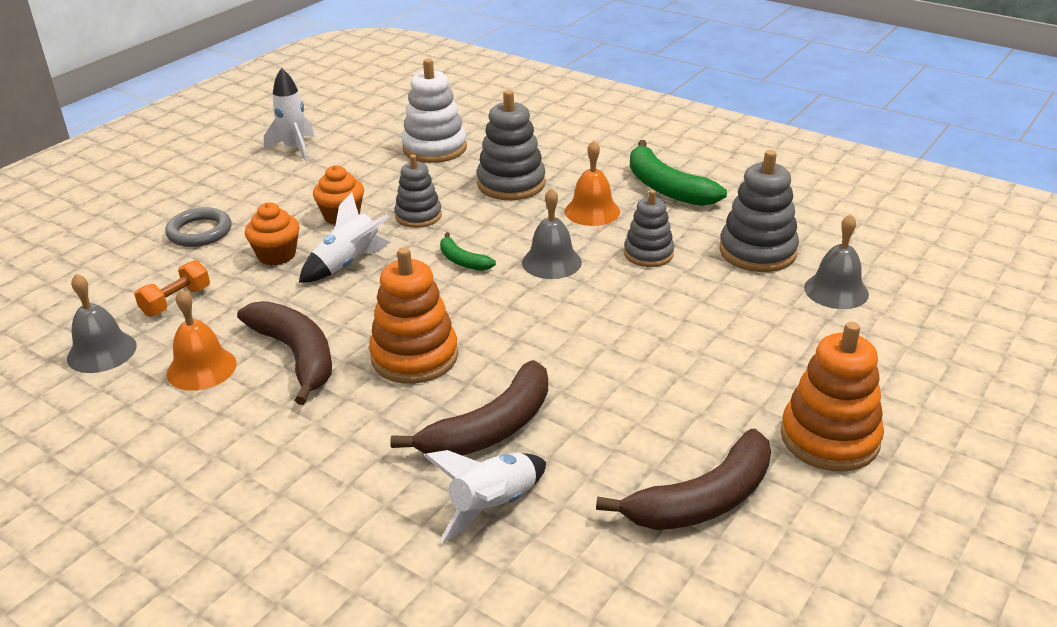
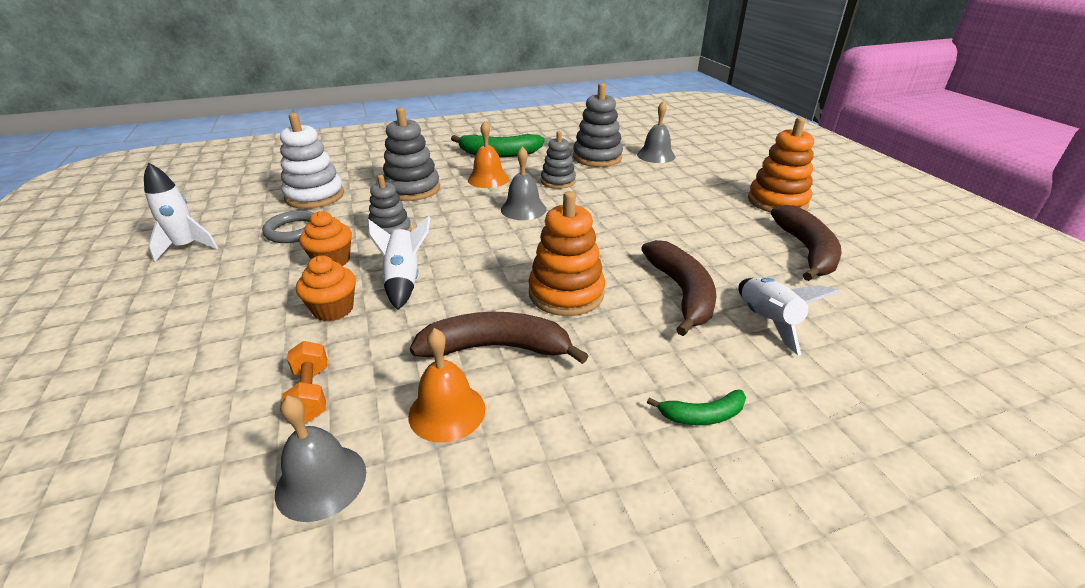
camera: 55 degrees left, 0 degrees up
grey ring [165,207,232,247] -> grey ring moved to [262,210,314,243]
green banana [440,232,496,271] -> green banana moved to [647,390,746,425]

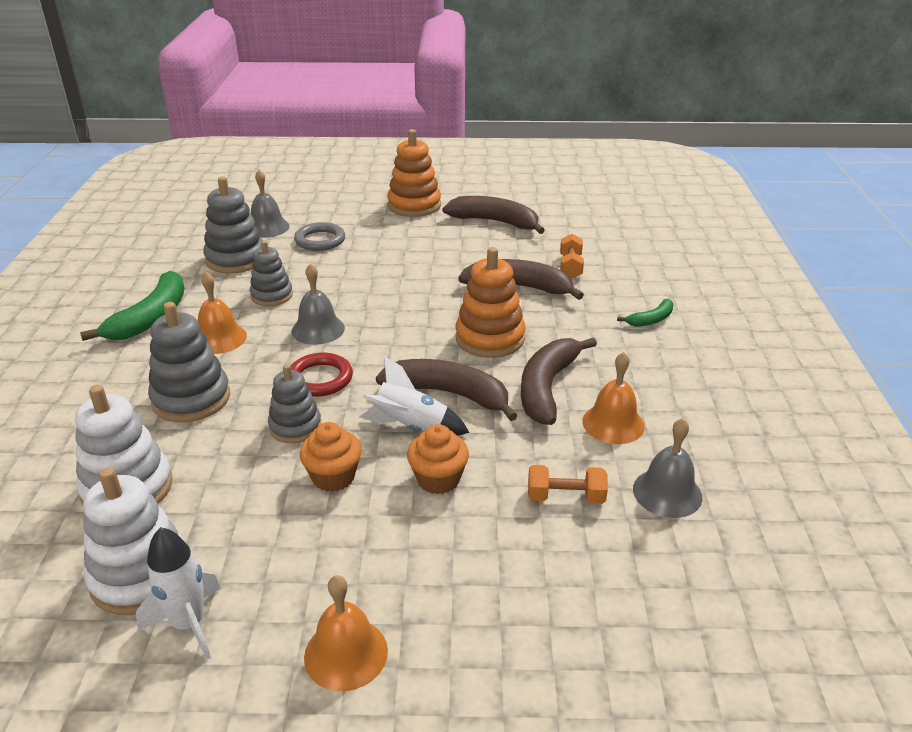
camera: 70 degrees left, 0 degrees up
grey ring [262,210,314,243] -> grey ring moved to [294,222,345,251]
green banana [647,390,746,425] -> green banana turned 45 degrees clockwise [617,299,674,327]
white rocket [738,277,839,355] -> orange dumbbell [560,234,584,278]
none -> white stacking toy [83,467,186,615]
none -> red ring [291,353,353,397]
none -> orange bell [304,575,388,691]
none -> brown banana [376,359,518,421]

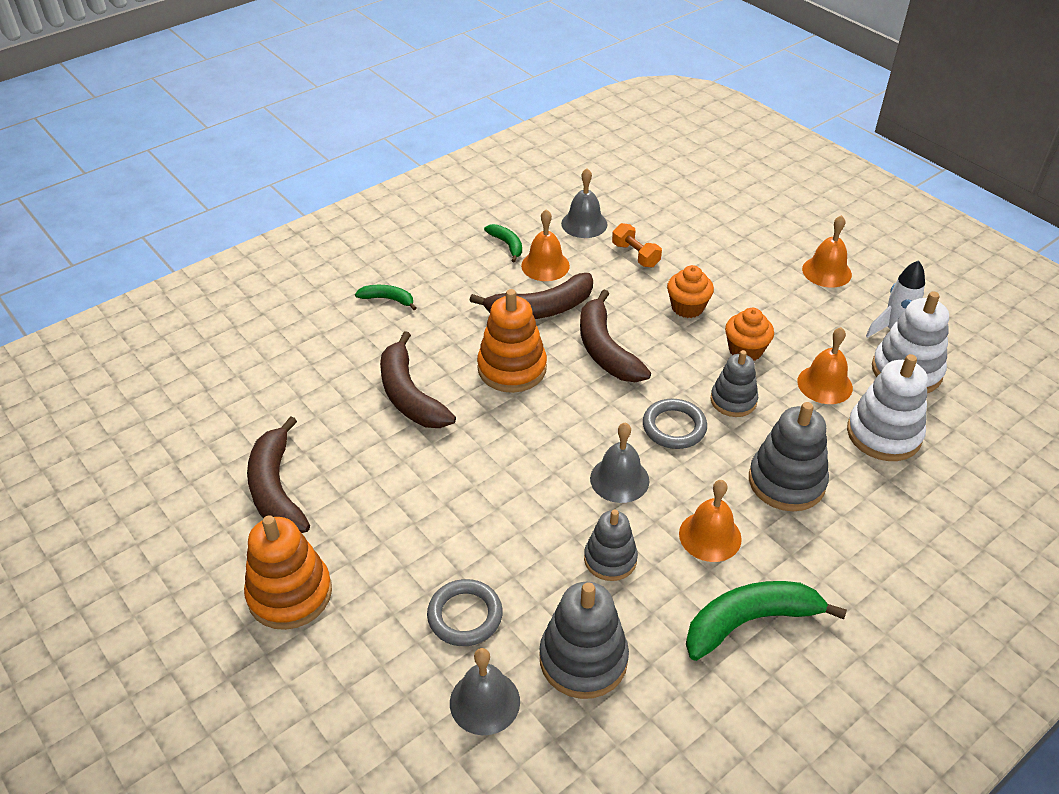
camera: 130 degrees left, 10 degrees up
red ring [291,353,353,397] -> grey ring [643,399,707,449]
white rocket [359,356,469,436] -> none
orange dumbbell [560,234,584,278] -> none
none -> green banana [484,224,522,262]
none -> orange bell [797,327,853,404]

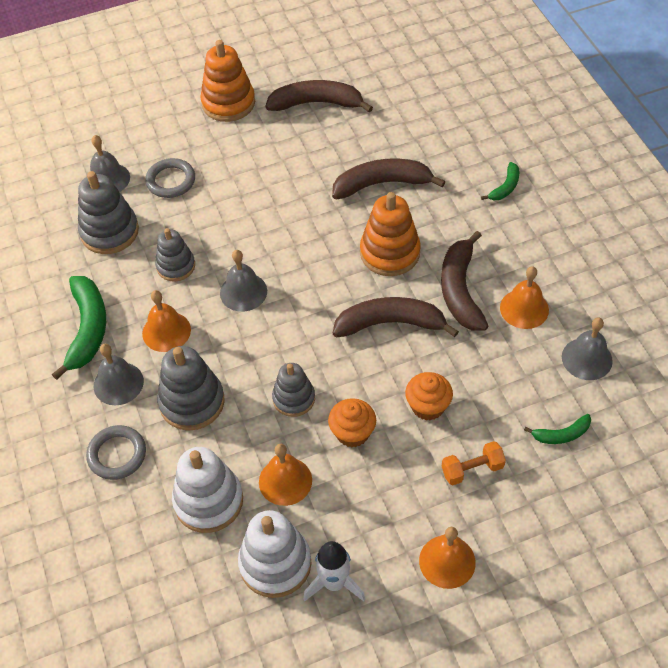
camera: 110 degrees right, 10 degrees up
green banana [484,224,522,262] -> green banana moved to [524,414,591,444]
orange dumbbell [612,223,662,268] -> orange dumbbell moved to [442,441,506,485]
grey ring [643,399,707,449] -> grey ring moved to [86,425,146,480]
none -> grey bell [94,344,144,405]

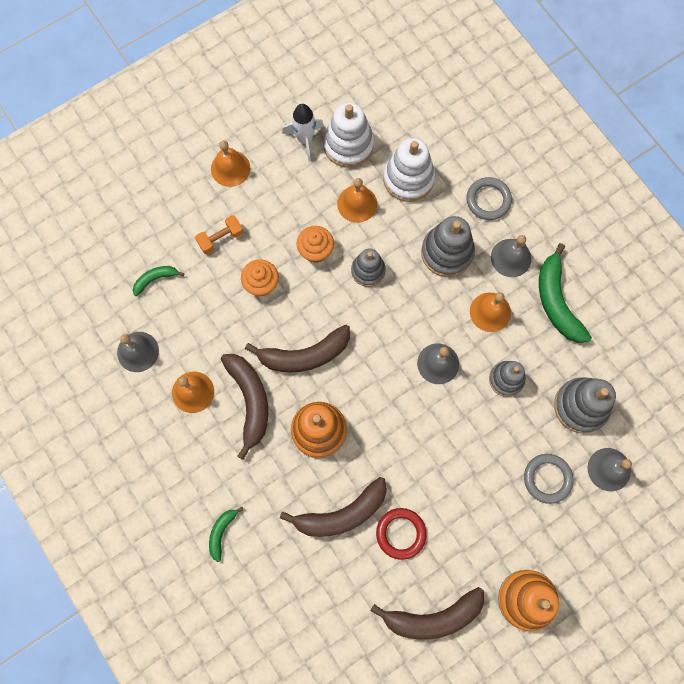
camera: 165 degrees right, 20 degrees up
none -> red ring [376,508,427,560]

